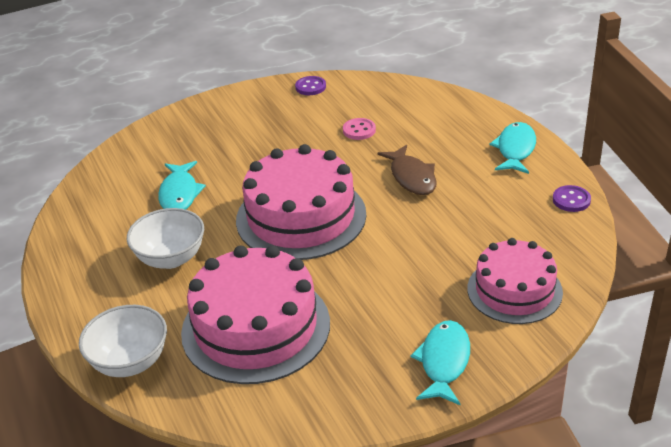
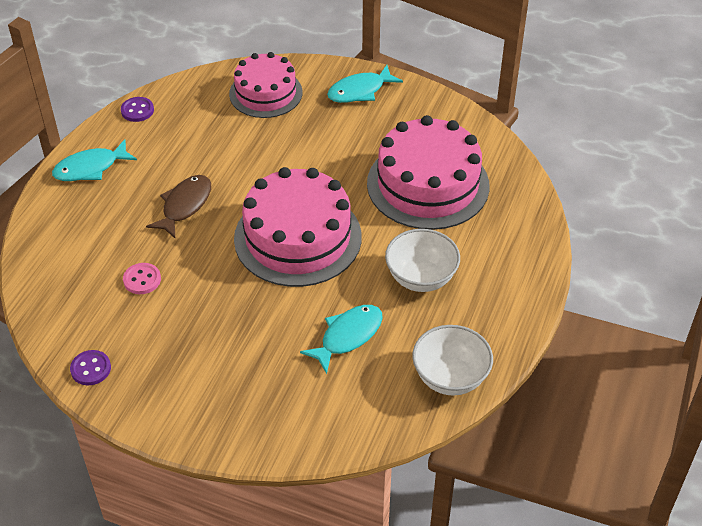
camera: 135 degrees left, 10 degrees up
white bowl [79,305,167,377] -> white bowl moved to [412,325,493,396]

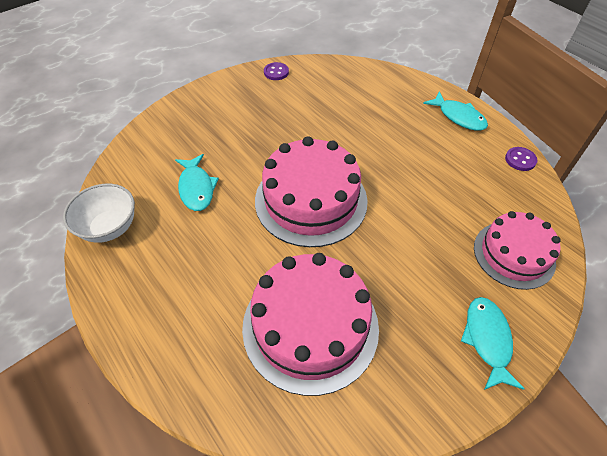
camera: 120 degrees right, 5 degrees up
turquoise fish [52,140,137,181] -> turquoise fish turned 135 degrees clockwise [423,91,488,131]
pink button [123,263,161,294] -> none
brown fish [146,175,211,238] -> none
white bowl [385,229,460,292] -> none

